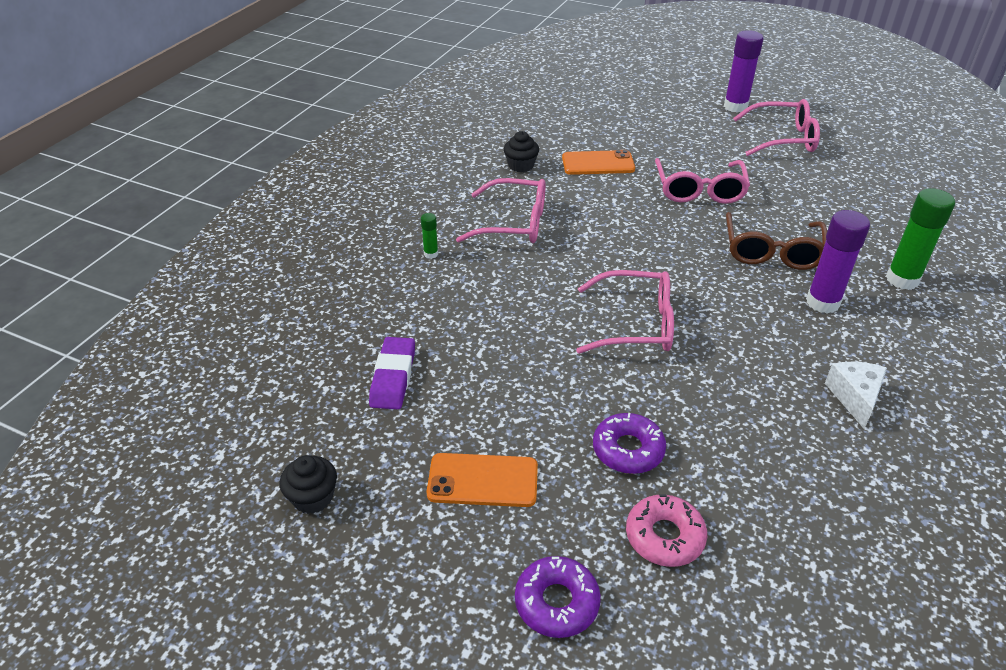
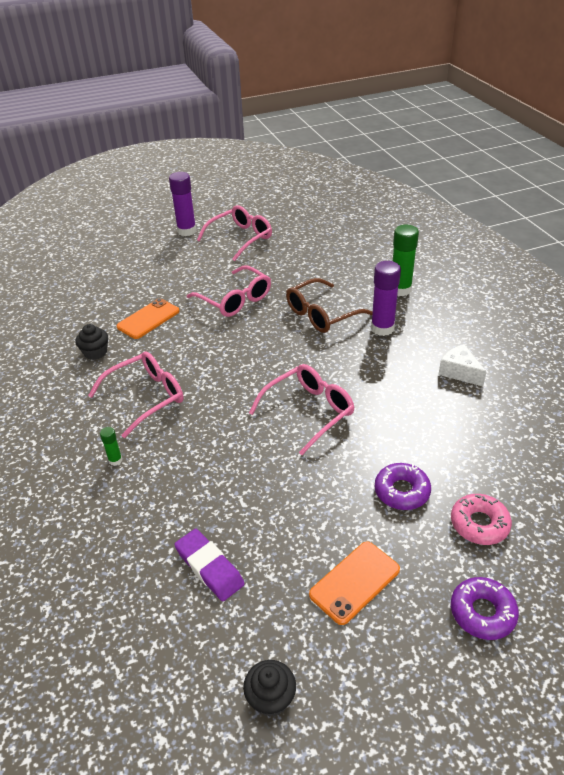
camera: 45 degrees left, 0 degrees up
brown glasses [726,212,827,270] -> brown glasses turned 90 degrees clockwise [286,278,373,333]

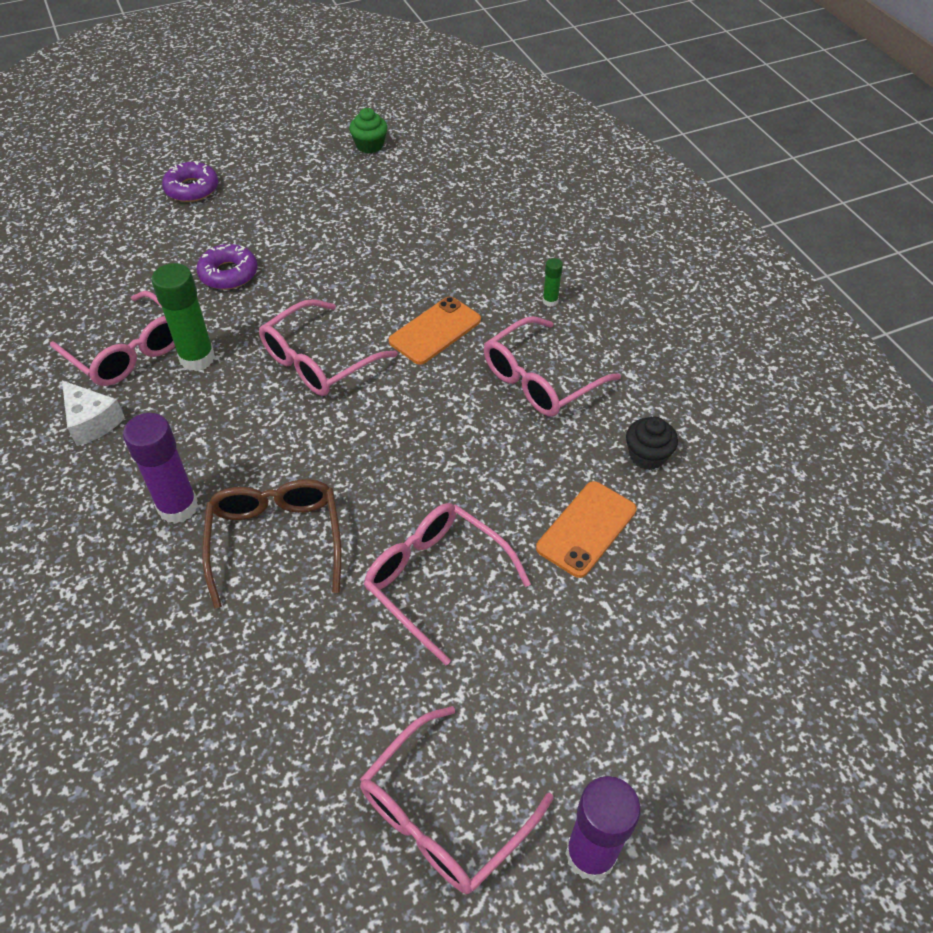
camera: 175 degrees right, 10 degrees up
purple eraser [174,529,245,601] -> none
black cupcake [243,660,296,717] -> green cupcake [349,108,387,153]
brown glasses [286,278,373,333] -> brown glasses turned 60 degrees counterclockwise [202,479,342,609]
orange phone [309,541,400,625] -> orange phone moved to [389,296,481,365]
green glue stick [393,225,419,296] -> green glue stick moved to [152,263,215,371]
pink donut [451,494,512,545] -> none
none -> pink glasses [50,291,175,386]

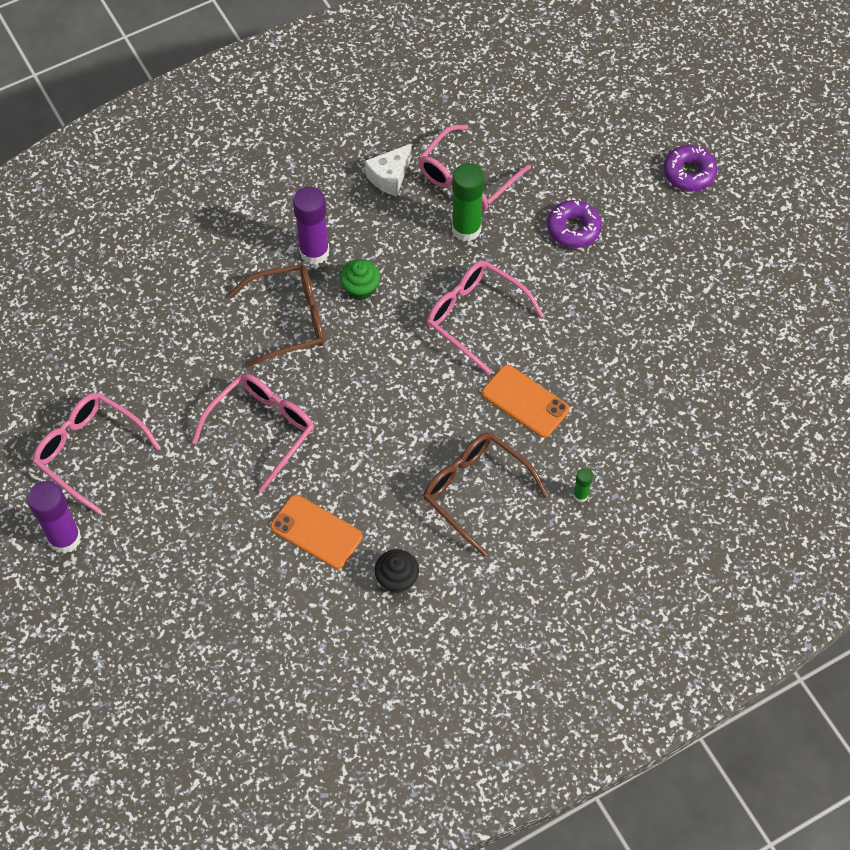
camera: 85 degrees right, 10 degrees up
green cupcake [349,108,387,153] -> green cupcake moved to [340,259,380,301]
pink glasses [484,316,621,416] -> brown glasses [423,432,548,557]

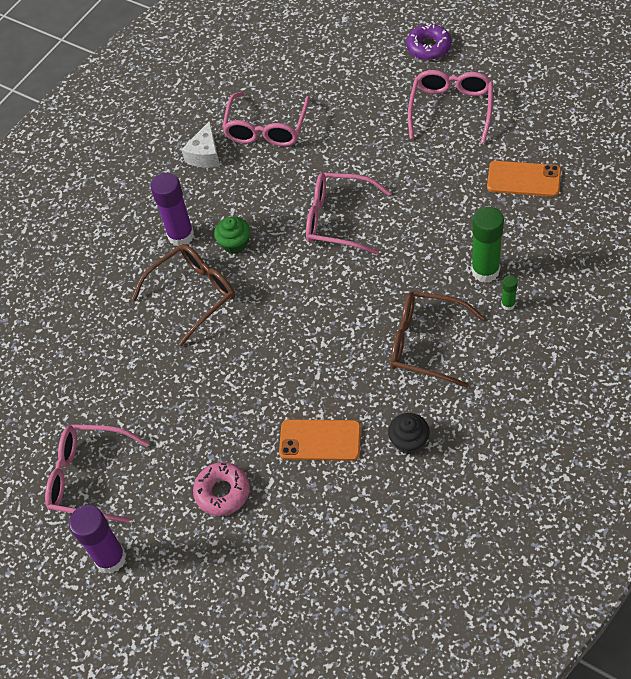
camera: 20 degrees left, 5 degrees down
pink glasses [192,373,314,493] -> pink glasses moved to [408,70,493,143]
green glue stick [452,163,485,241] -> green glue stick moved to [471,206,504,283]
orange phone [482,365,570,438] -> orange phone moved to [487,161,561,197]
purple donut [547,200,602,248] -> none
none -> pink donut [193,462,250,516]

